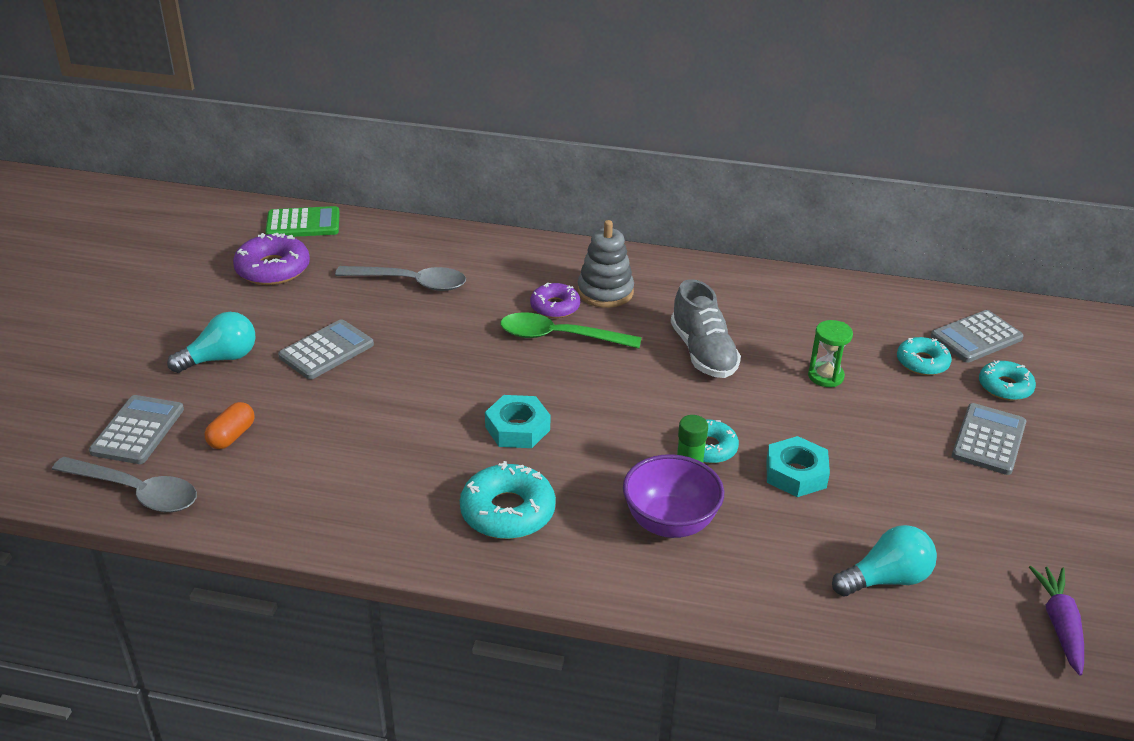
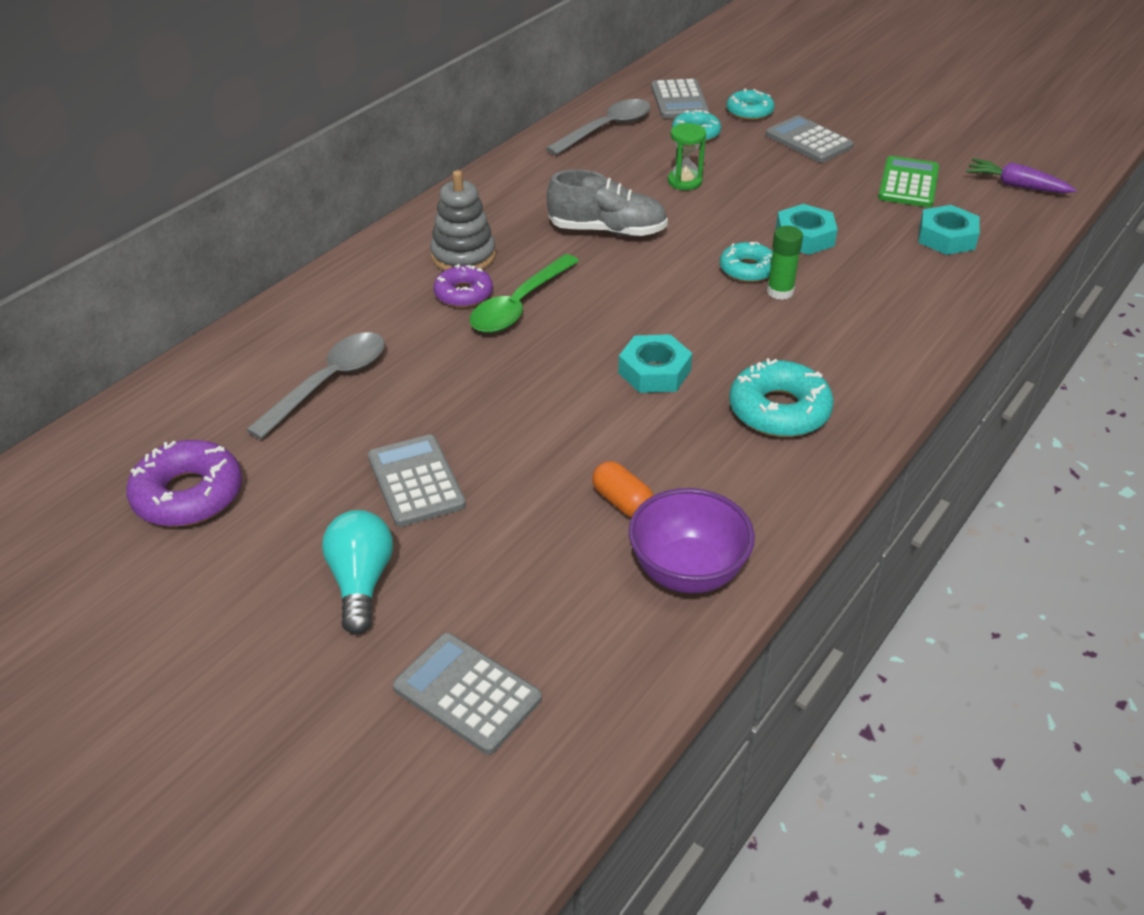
camera: 65 degrees left, 5 degrees up
grey spoon [52,457,197,512] -> grey spoon moved to [546,99,651,155]
orange capsule [204,402,255,449] -> orange capsule moved to [592,461,654,518]
green calculator [265,206,340,237] -> green calculator moved to [878,156,939,207]
purple bowl [623,454,724,538] -> purple bowl moved to [628,488,755,593]
turquoise light bulb [832,525,937,596] -> turquoise nut [918,205,980,255]

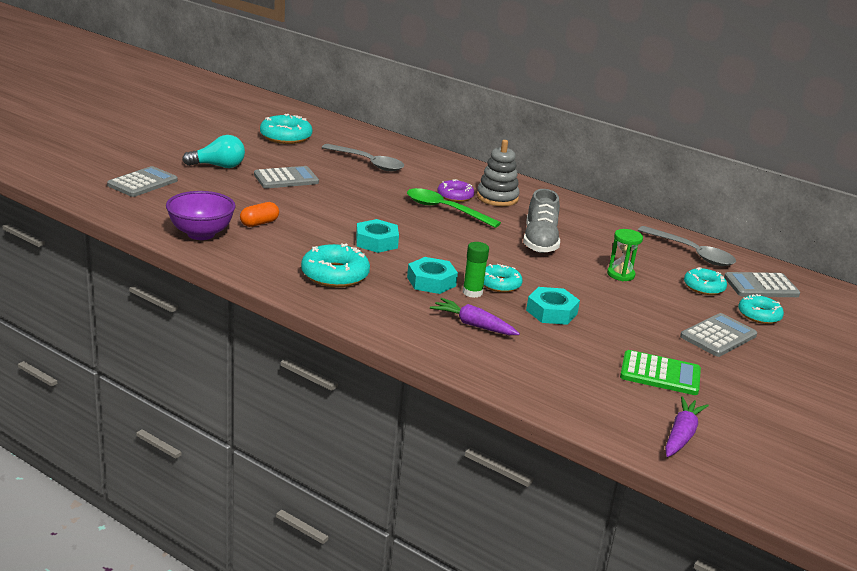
camera: 85 degrees right, 15 degrees down
purple donut [126,440,242,527] -> turquoise donut [260,114,312,144]
turquoise nut [918,205,980,255] -> turquoise nut moved to [407,257,458,294]
none -> purple carrot [430,298,520,335]

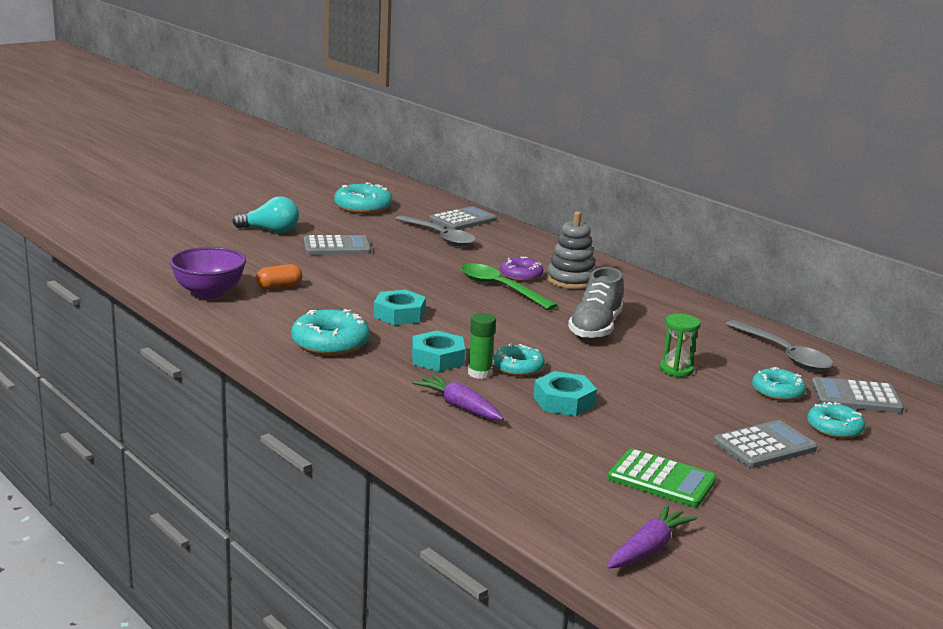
camera: 15 degrees right, 5 degrees down
grey calculator [107,166,178,197] -> grey calculator moved to [430,206,497,230]

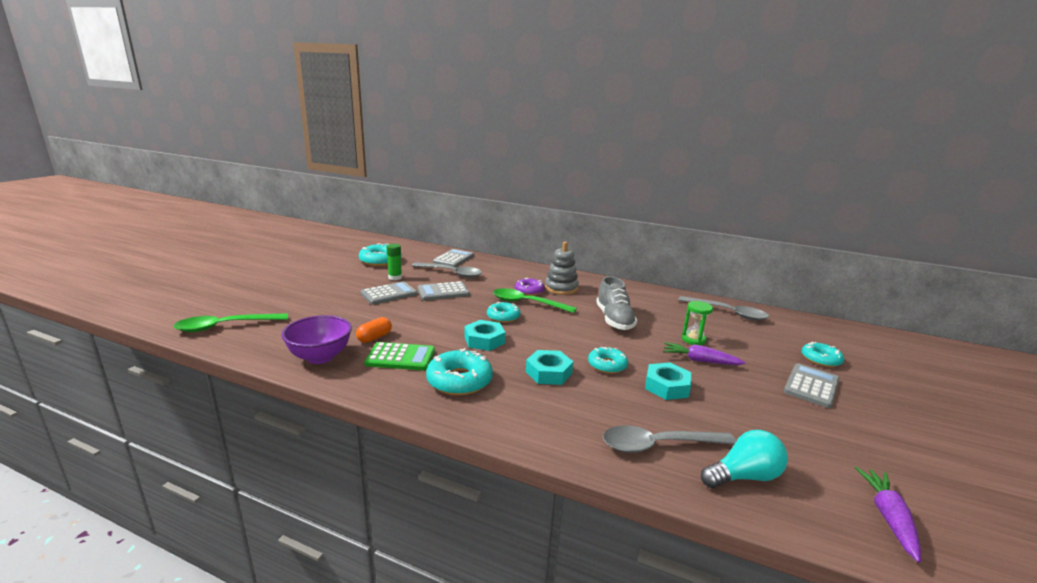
camera: 25 degrees left, 0 degrees up
turquoise light bulb [233,196,299,233] -> turquoise light bulb moved to [701,430,788,488]
purple carrot [413,374,504,420] -> purple carrot moved to [663,342,746,365]
green glue stick [468,313,496,379] -> green glue stick moved to [387,244,402,280]
green calculator [608,449,717,507] -> green calculator moved to [364,342,435,370]
turquoise donut [752,367,806,401] -> turquoise donut moved to [487,302,520,323]
grey calculator [811,377,904,413] -> grey calculator moved to [417,281,470,301]
none -> green spoon [173,313,288,332]
none -> grey spoon [603,425,736,453]

